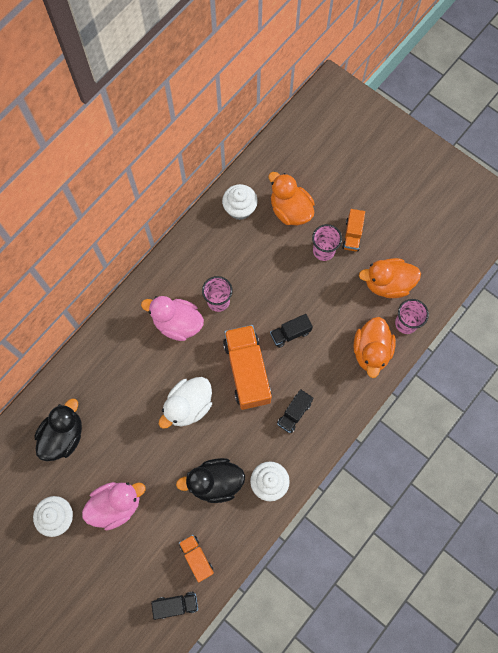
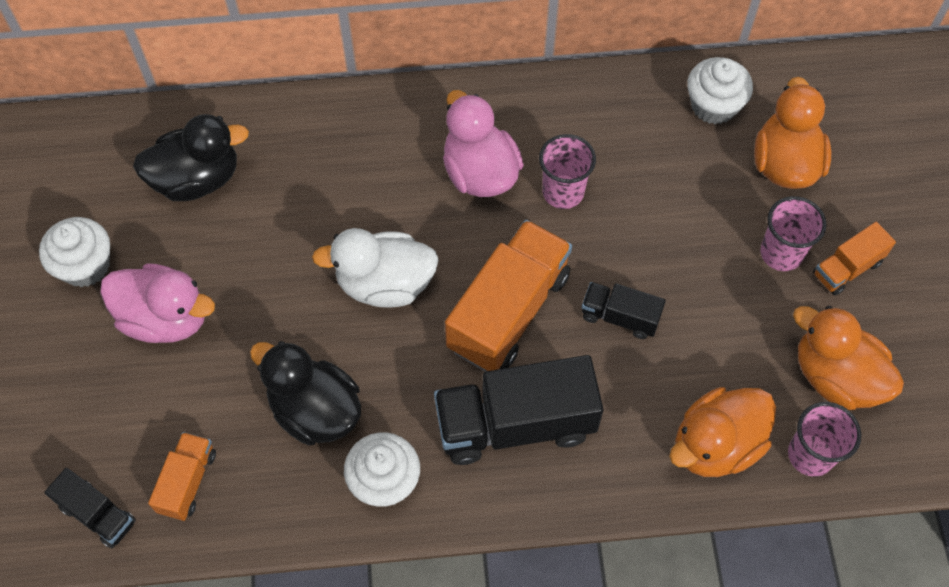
camera: 45 degrees right, 10 degrees down
black truck [277,389,313,433] -> black truck [434,355,603,465], size x1.94

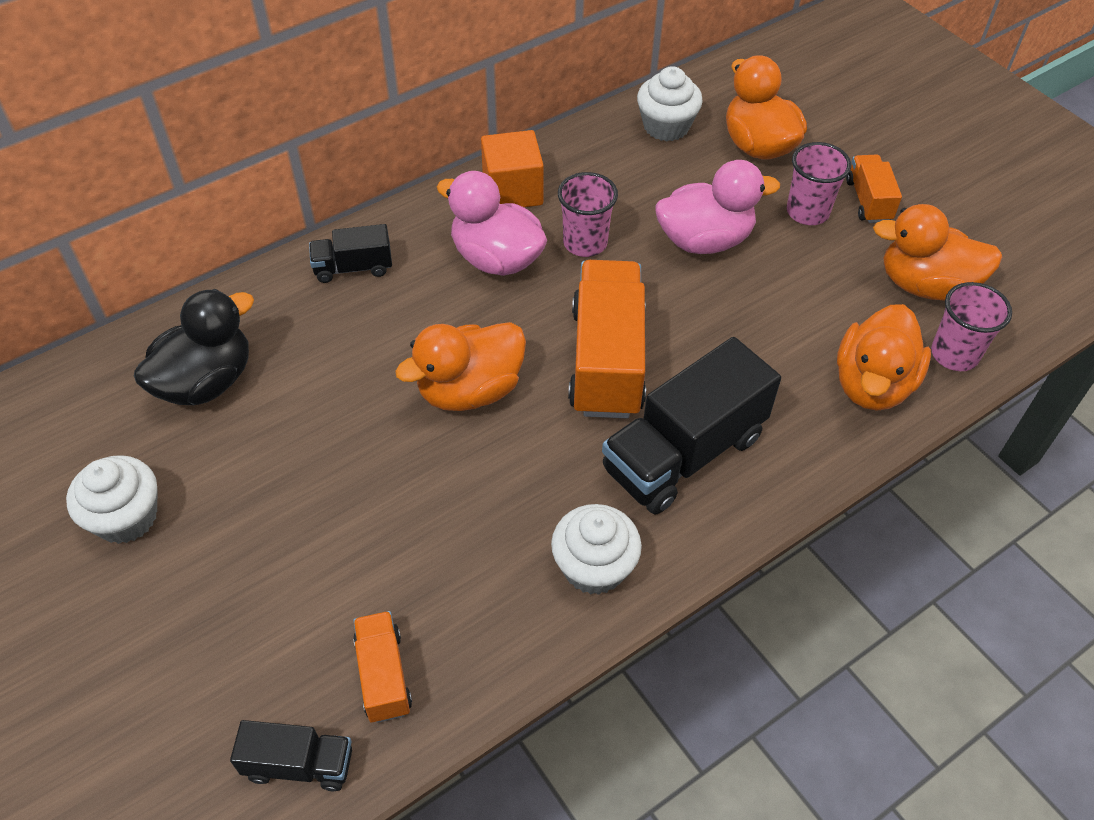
camera: 30 degrees left, 10 degrees down
pink duck [100,263,215,343] -> pink duck moved to [655,160,780,254]
black duck [250,341,361,445] -> none
white duck [312,228,439,308] -> orange duck [395,322,526,411]
black truck [582,282,666,339] -> black truck moved to [309,224,392,283]
orange truck [813,222,896,295] -> orange truck turned 150 degrees clockwise [846,155,902,223]
none -> orange cube [481,130,544,207]

